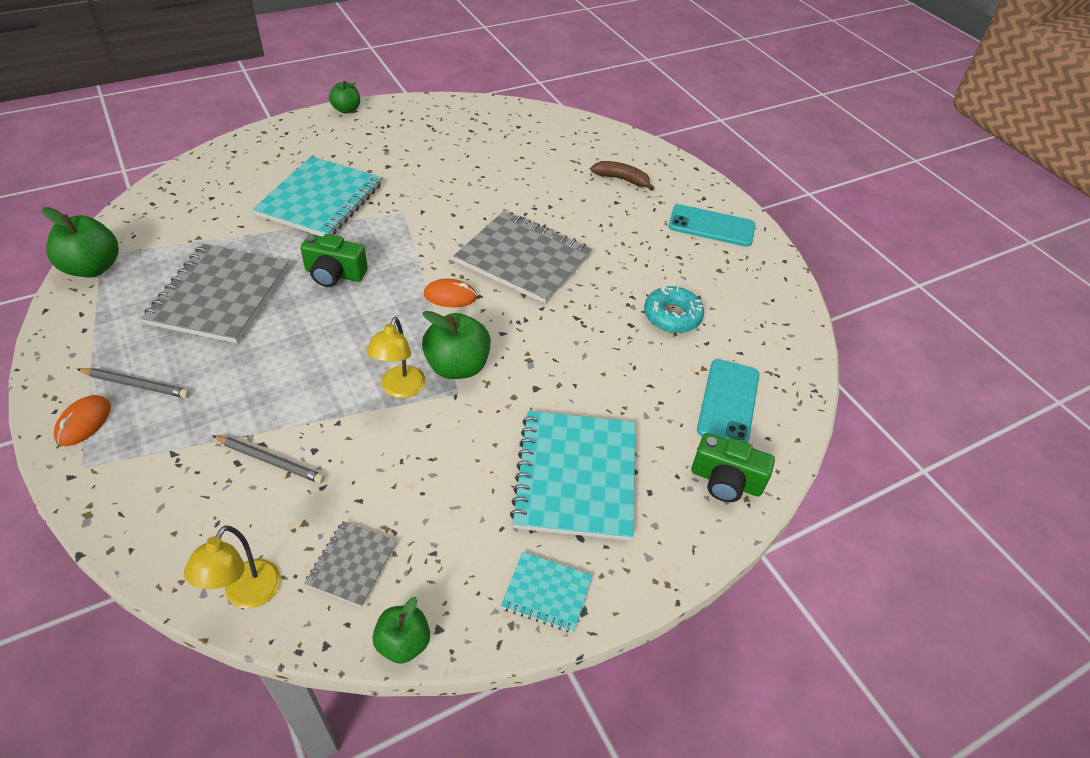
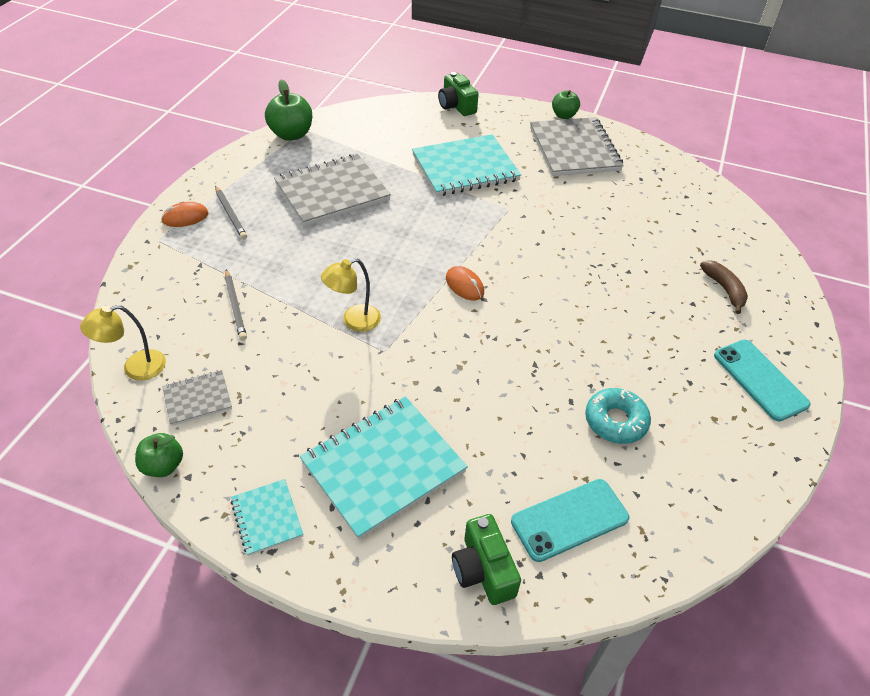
camera: 50 degrees right, 0 degrees up
green camera [300,234,368,287] -> green camera moved to [438,72,479,116]
green apple [422,311,491,379] -> none
grey notebook [454,211,592,304] -> grey notebook moved to [530,117,624,176]

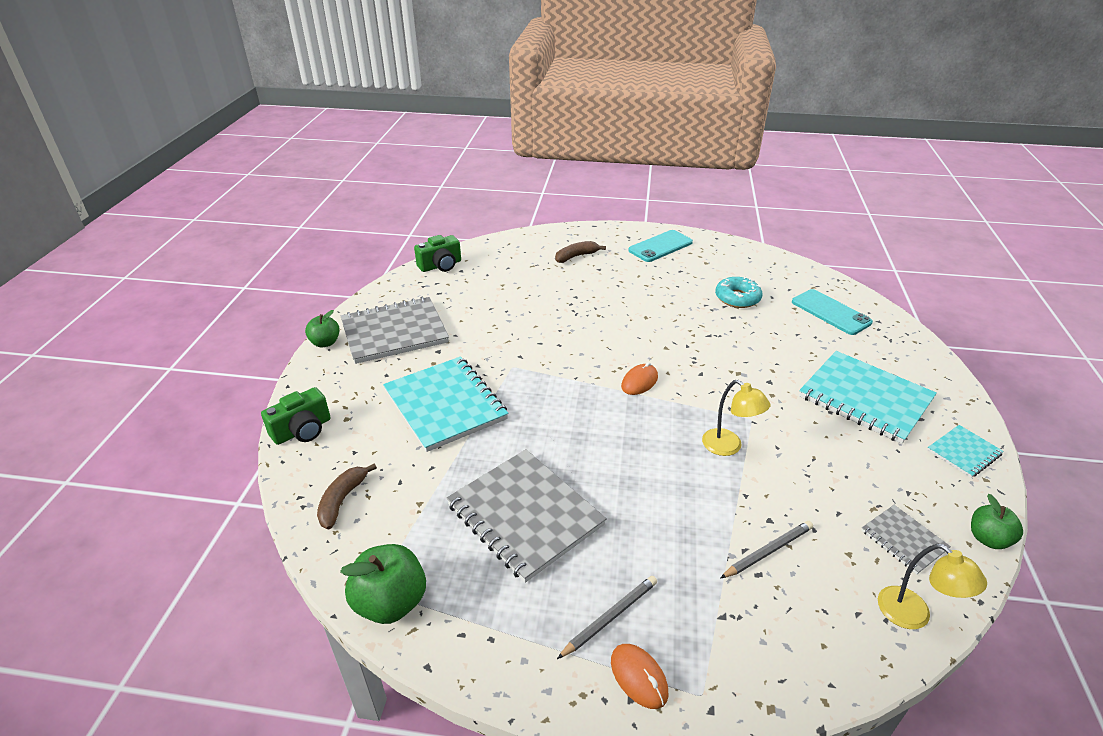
camera: 100 degrees left, 10 degrees down
green camera [452,514,521,605] -> green camera moved to [414,235,461,272]
none -> brown banana [317,463,377,529]

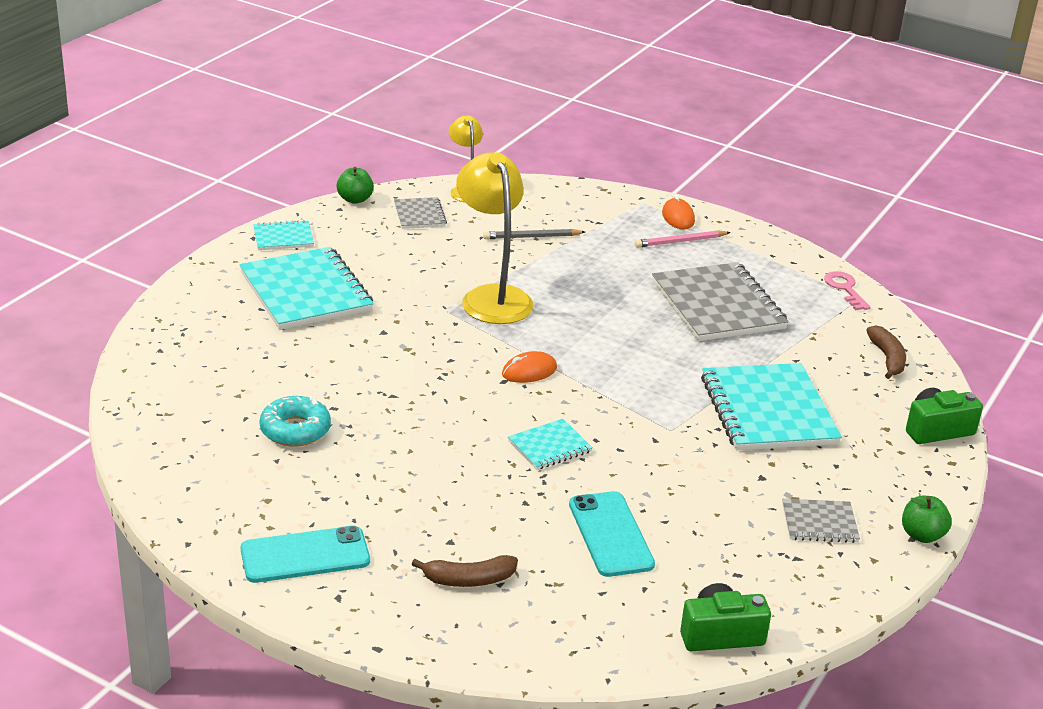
camera: 160 degrees left, 5 degrees down
brown banana [317,463,377,529] -> brown banana turned 45 degrees counterclockwise [866,326,906,379]
green apple [340,544,426,624] -> pink key [824,271,871,310]
grey notebook [341,297,449,364] -> grey notebook [782,499,860,543], size x0.49
grey pencil [557,576,657,659] -> pink pencil [635,230,731,248]
yellow lamp [702,380,771,456] -> yellow lamp [456,152,534,324], size x1.75
turquoise phone [792,289,873,335] -> turquoise phone moved to [569,491,655,577]
none -> turquoise notebook [508,419,593,470]

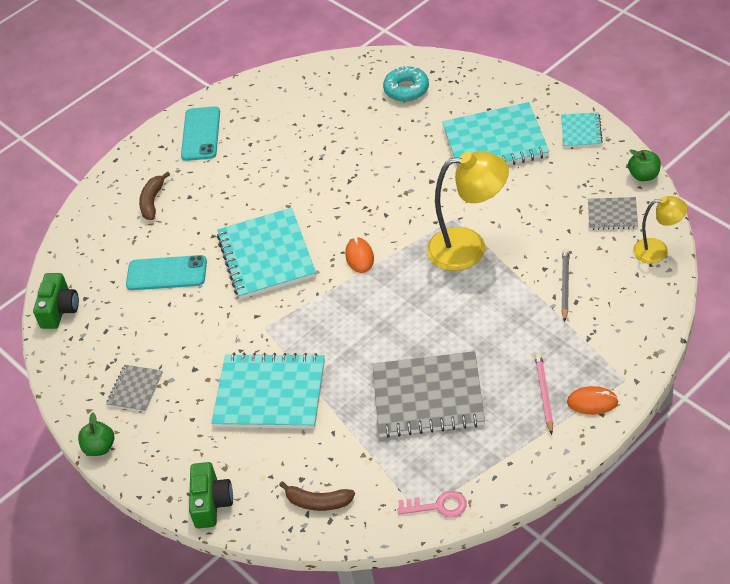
camera: 115 degrees right, 15 degrees up
turquoise donut [259,396,331,447] -> turquoise donut moved to [383,65,429,102]
turquoise notebook [508,419,593,470] -> turquoise notebook [217,208,316,299], size x2.02

